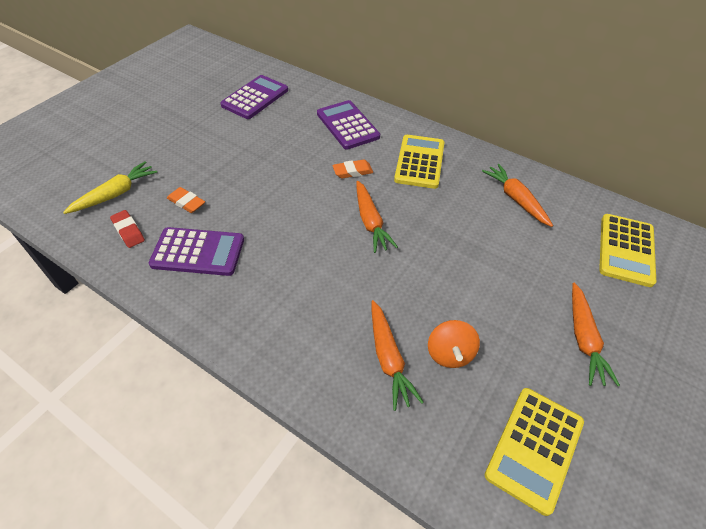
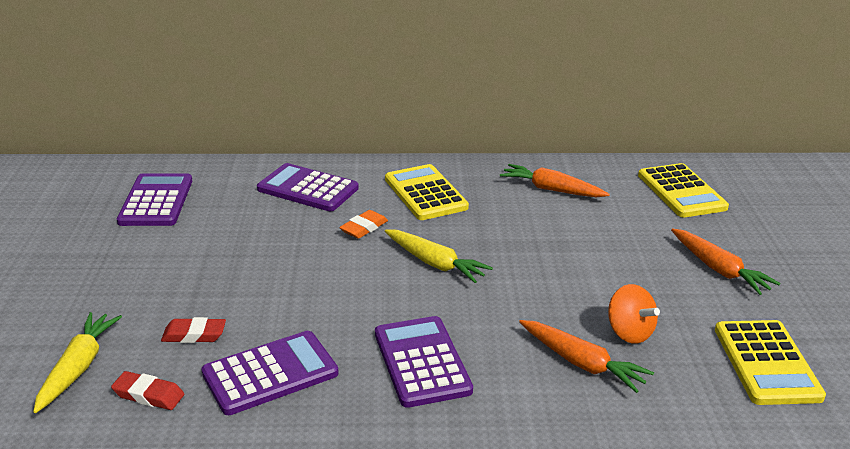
camera: 35 degrees left, 20 degrees down
orange eraser [167,187,205,213] -> red eraser [161,317,226,343]
orange carrot [356,181,398,253] -> yellow carrot [385,230,493,283]
none -> purple calculator [375,316,473,408]

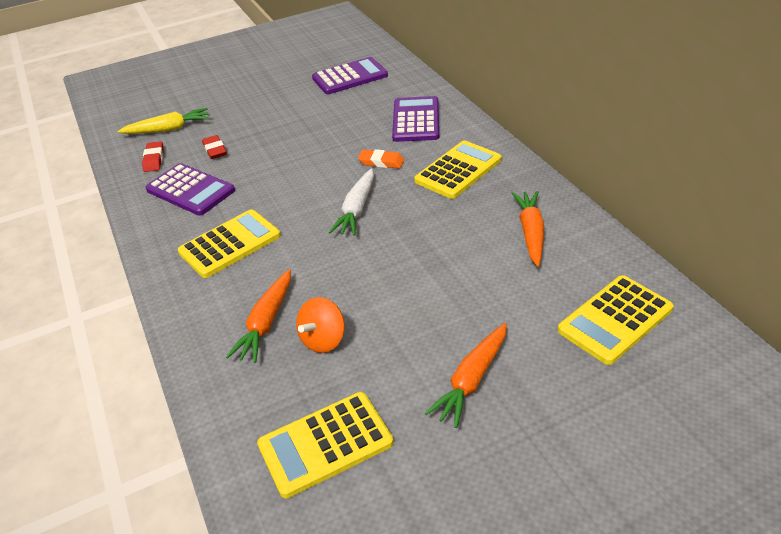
camera: 70 degrees right, 10 degrees up
purple calculator [375,316,473,408] -> yellow calculator [178,209,281,278]
yellow carrot [385,230,493,283] -> white carrot [329,168,374,236]

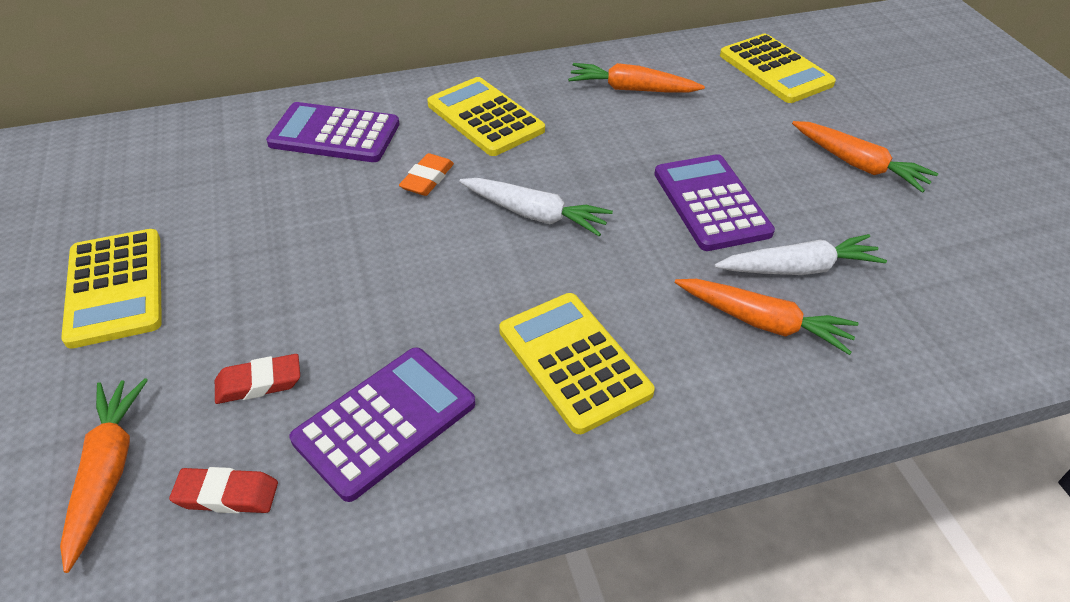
camera: 85 degrees left, 5 degrees up
yellow carrot [117,108,210,134] -> orange carrot [60,378,148,573]
yellow calculator [257,392,394,498] -> yellow calculator moved to [61,229,162,349]
orange spinning top [296,297,345,353] -> white carrot [715,234,887,275]
purple calculator [312,57,388,94] -> purple calculator moved to [654,154,775,251]

